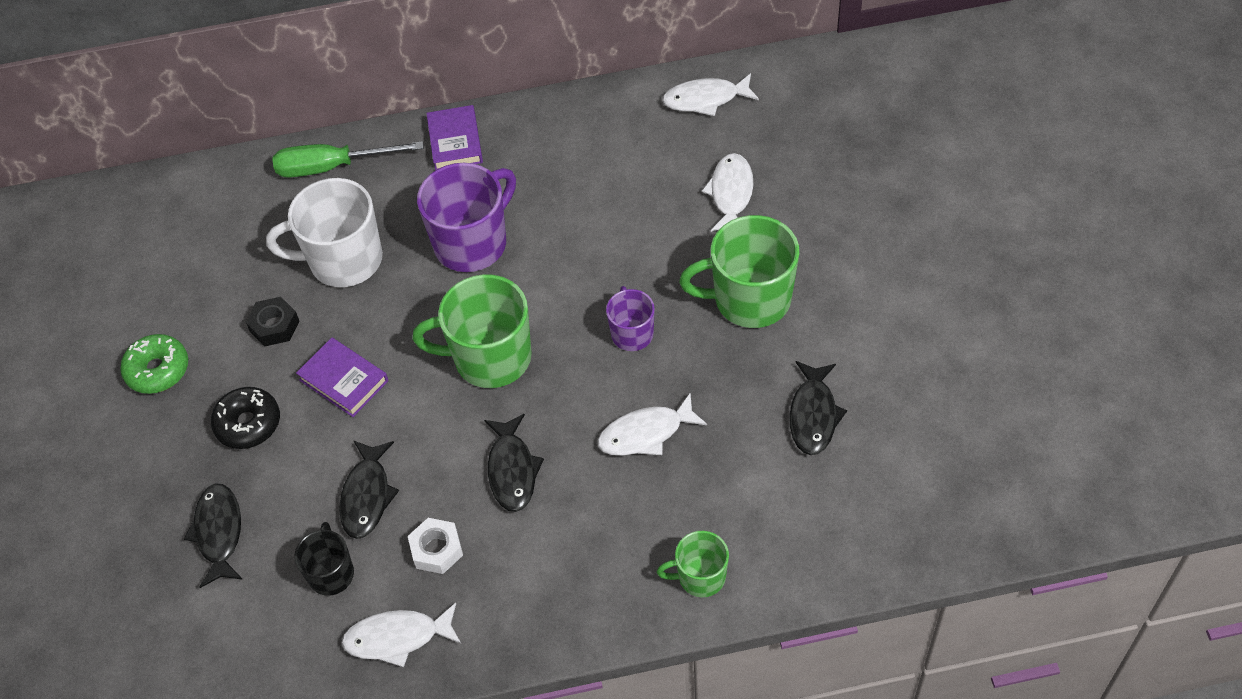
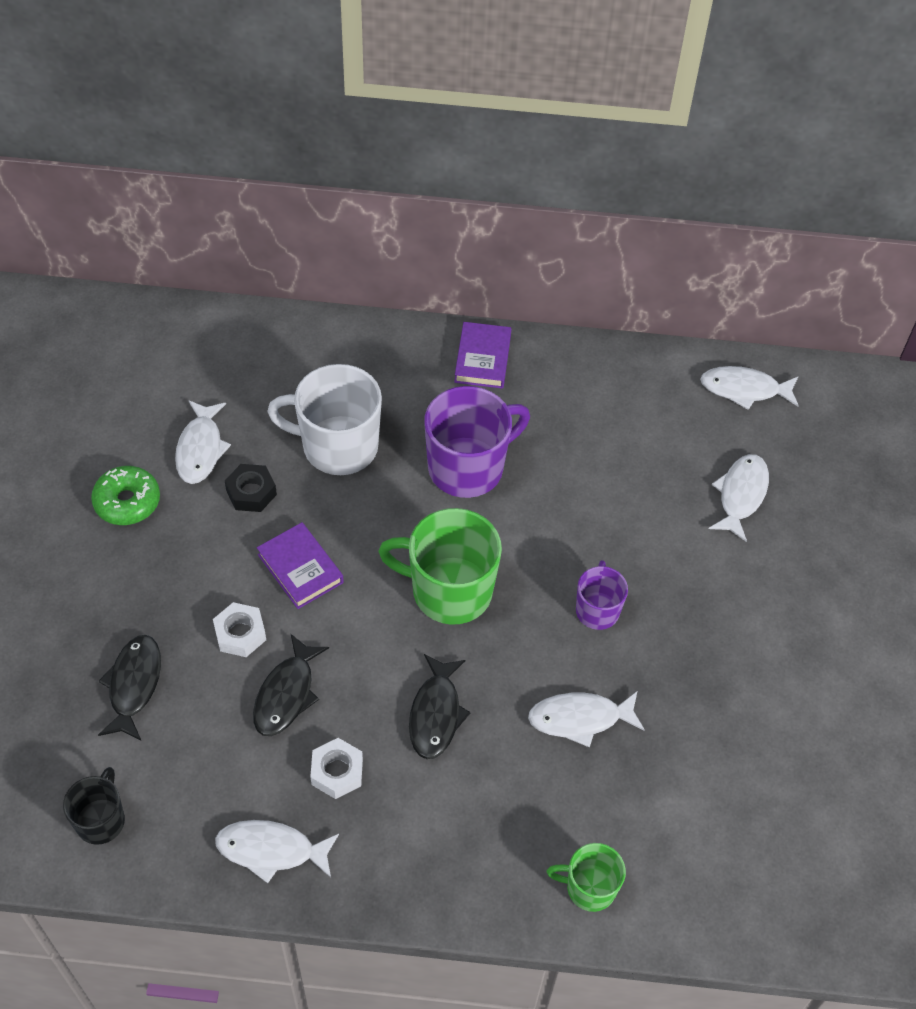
camera: 10 degrees right, 0 degrees up
black donut [211,387,280,449] -> none
green screwdriver [272,141,424,178] -> none
black mug [294,522,354,596] -> black mug moved to [63,767,125,845]
green mug [679,215,799,328] -> none
black fish [789,361,847,455] -> none
none -> white fish [175,400,231,484]
none -> white nut [213,602,266,657]

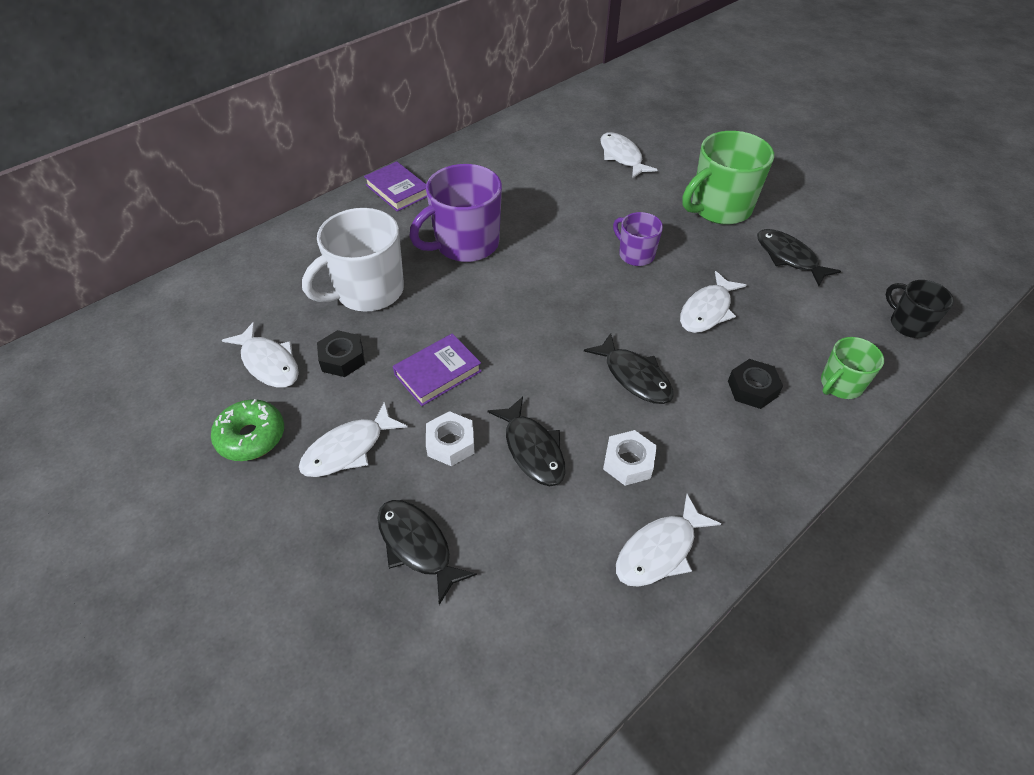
camera: 45 degrees left, 5 degrees down
black mug [63,767,125,845] -> black mug moved to [886,280,954,338]
purple book [257,522,344,609] -> purple book turned 45 degrees counterclockwise [393,334,482,406]
green mug [378,508,502,625] -> green mug moved to [682,131,774,225]
purple mug [424,386,530,498] -> purple mug turned 135 degrees counterclockwise [409,164,502,262]
white fish [700,366,799,410] -> white fish moved to [299,401,408,477]
none -> black nut [728,359,783,409]
none -> black fish [757,229,841,286]

